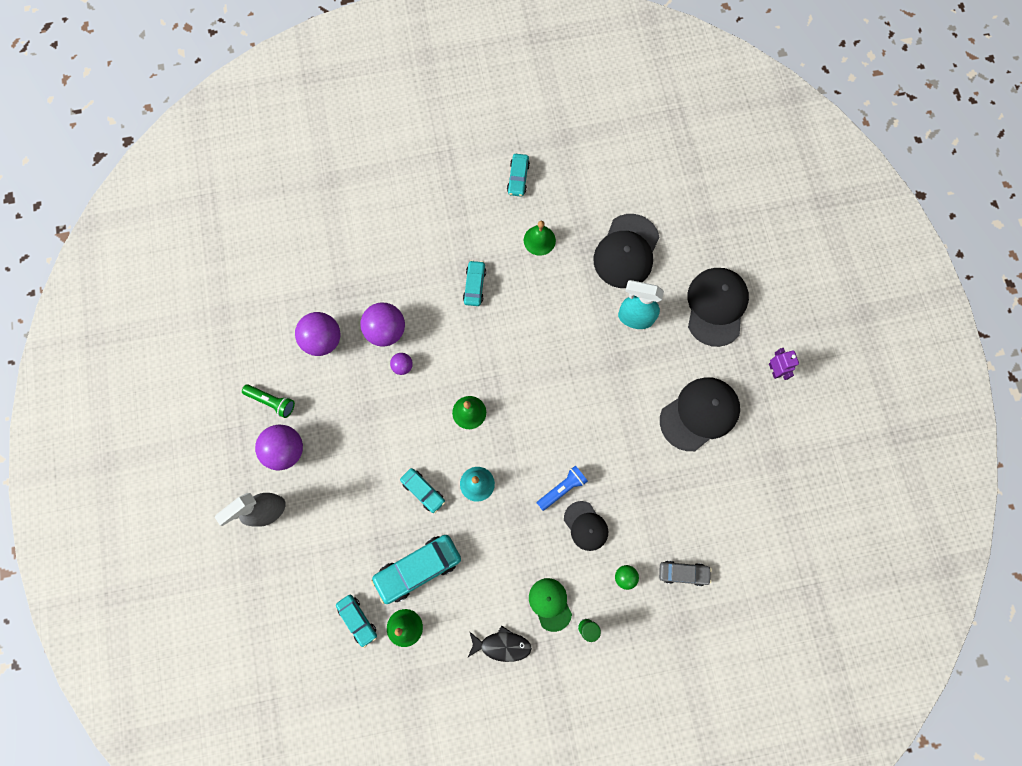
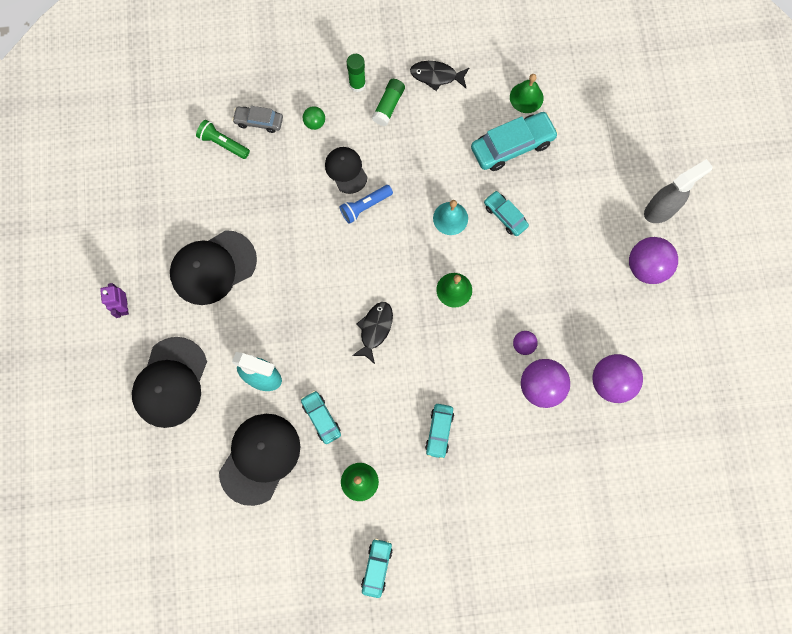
camera: 175 degrees left, 0 degrees up
green flashlight [242,384,295,418] -> green flashlight moved to [196,120,250,159]
turquoise car [336,595,377,648] -> turquoise car moved to [301,391,341,444]
green cap [529,578,572,632] -> green glue stick [372,79,405,126]
none -> black fish [352,302,393,364]

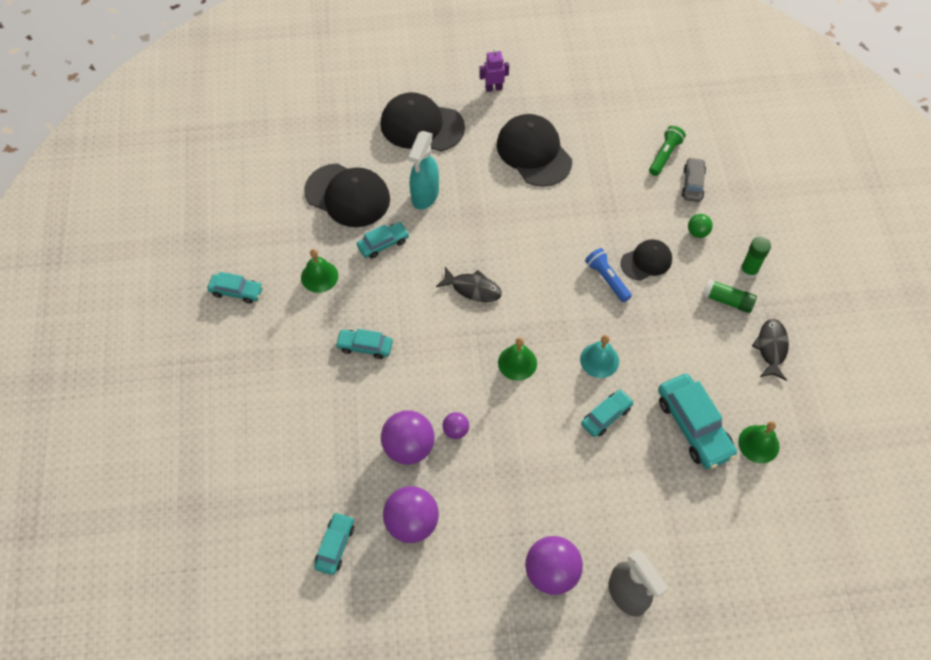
camera: 90 degrees right, 15 degrees down
none -> turquoise car [314,512,354,575]

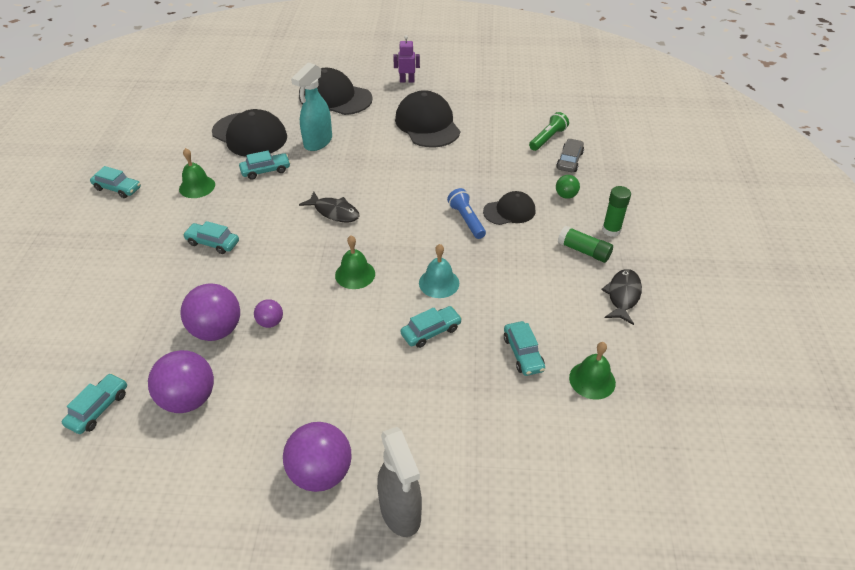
camera: 10 degrees right, 15 degrees down
turquoise car [658,374,737,469] -> turquoise car [504,321,545,376], size x0.58

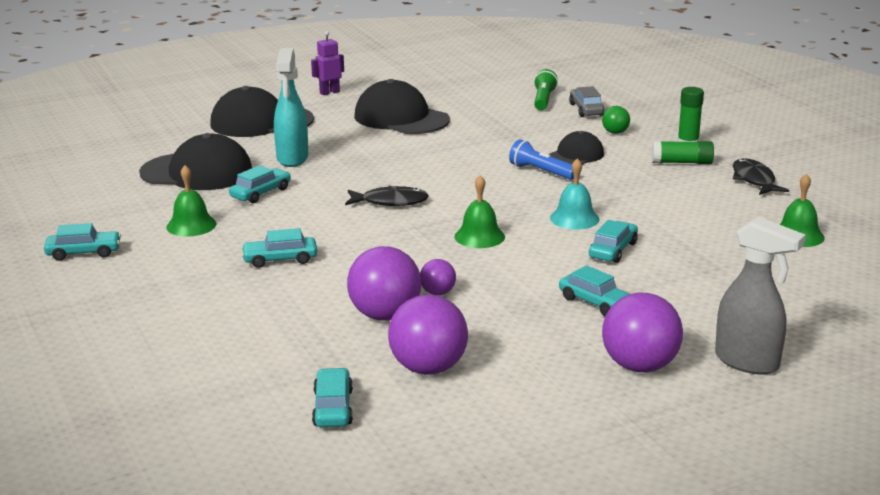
camera: 30 degrees left, 20 degrees down
turquoise car [504,321,545,376] -> turquoise car moved to [559,265,629,316]

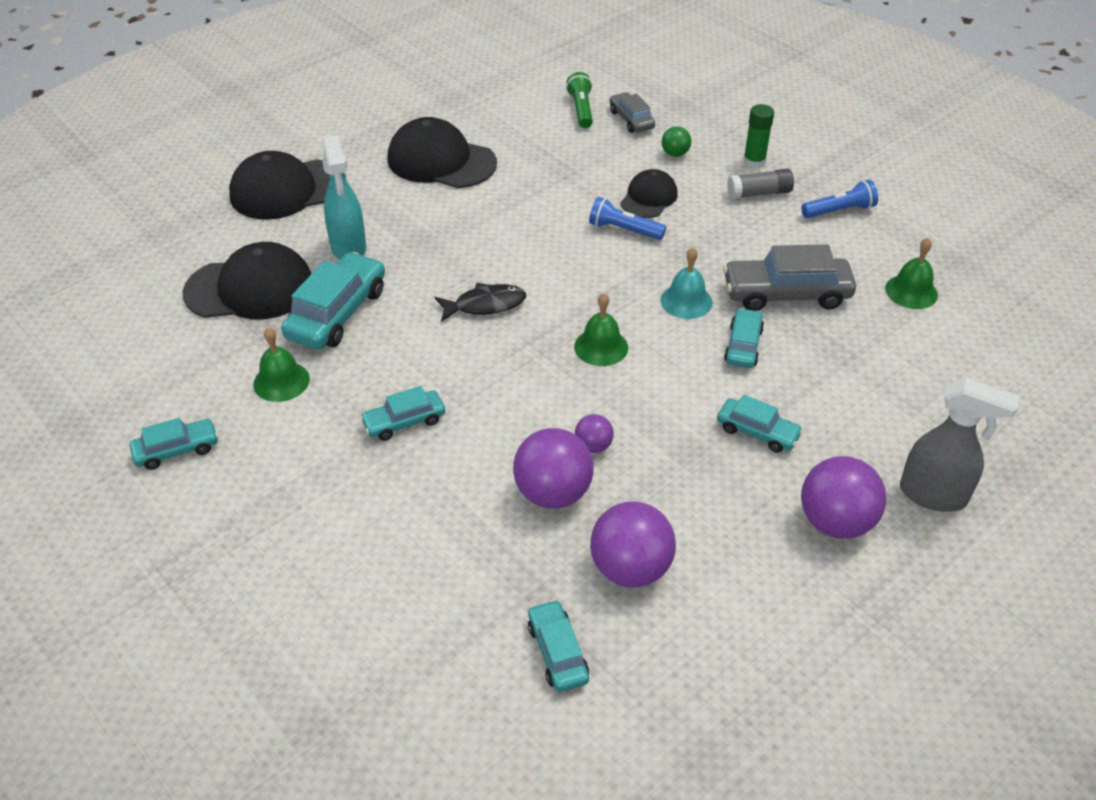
camera: 15 degrees left, 20 degrees up
turquoise car [229,165,291,203] -> turquoise car [281,252,385,349], size x1.73
purple robot [311,31,344,95] -> none
green glue stick [652,141,714,164] -> grey glue stick [727,169,794,199]
black fish [733,158,789,195] -> blue flashlight [801,180,878,218]
none -> grey car [723,244,856,311]

